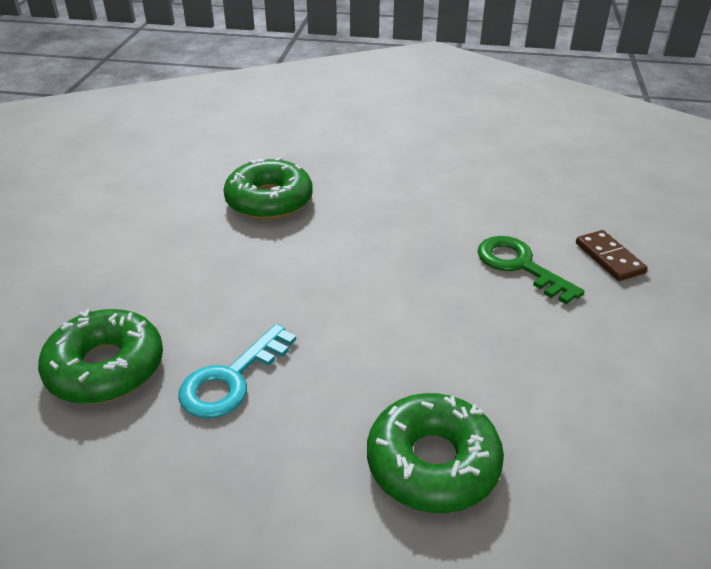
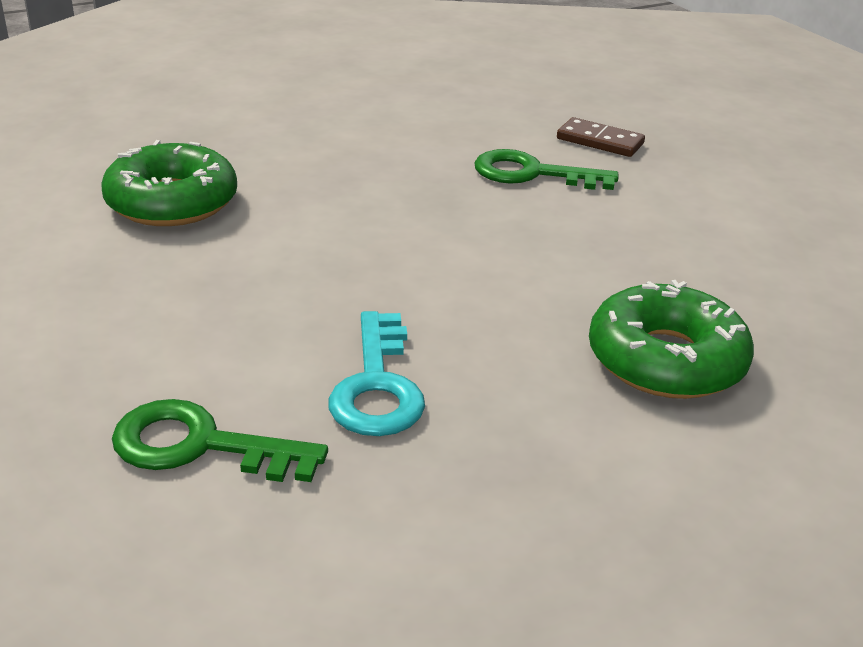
camera: 40 degrees left, 5 degrees down
green donut [38,309,163,404] -> green key [112,399,328,482]

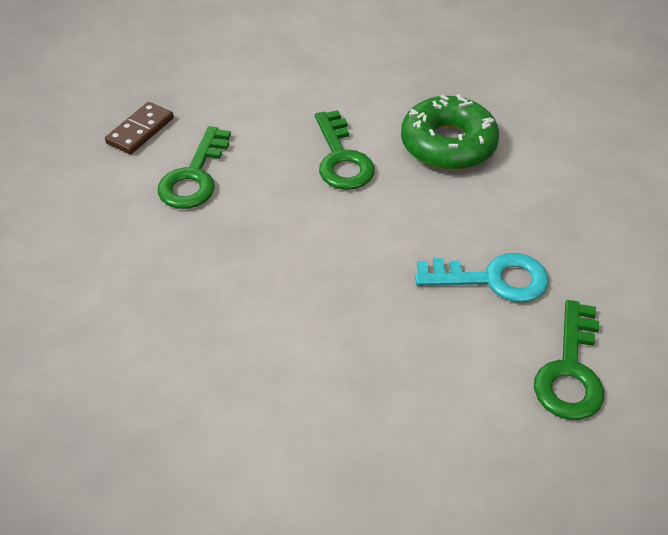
camera: 85 degrees left, 15 degrees up
green donut [101,140,237,226] -> none
none -> green key [315,110,375,190]

